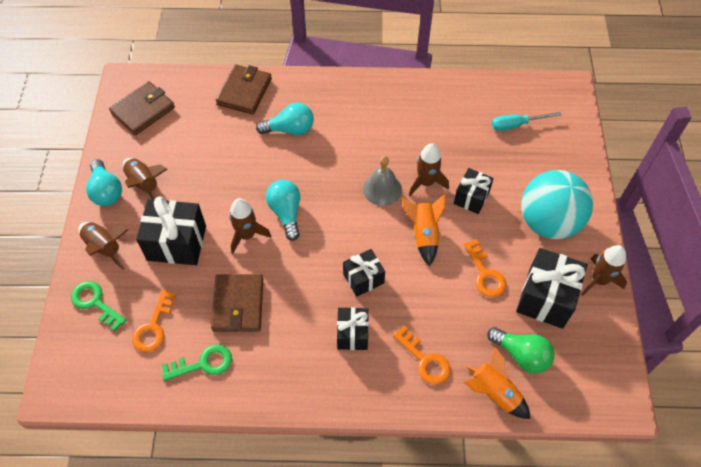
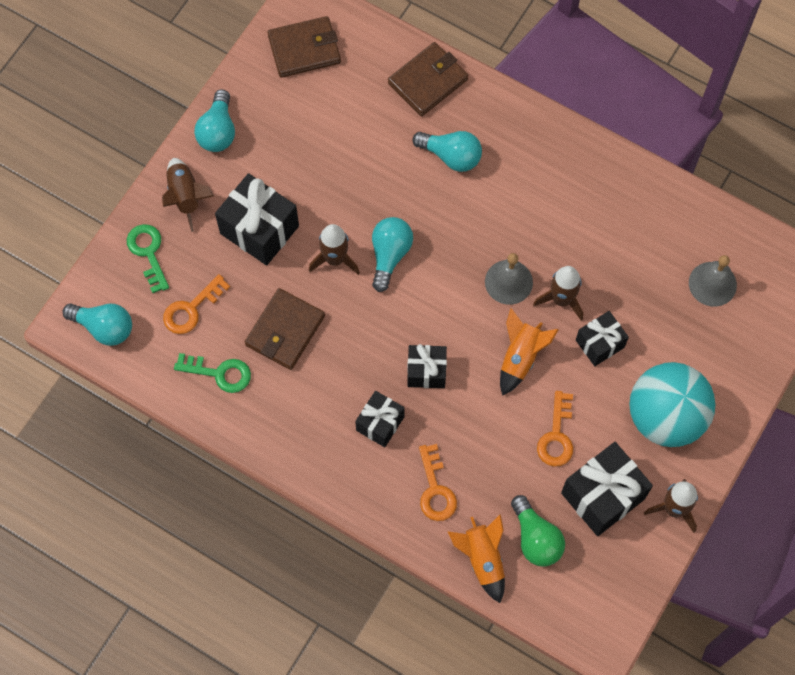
camera: 30 degrees right, 10 degrees up
brown rocket [123,158,168,200] -> none
turquoise screwdriver [492,112,562,131] -> grey bell [689,255,737,307]
none -> turquoise light bulb [63,303,132,346]

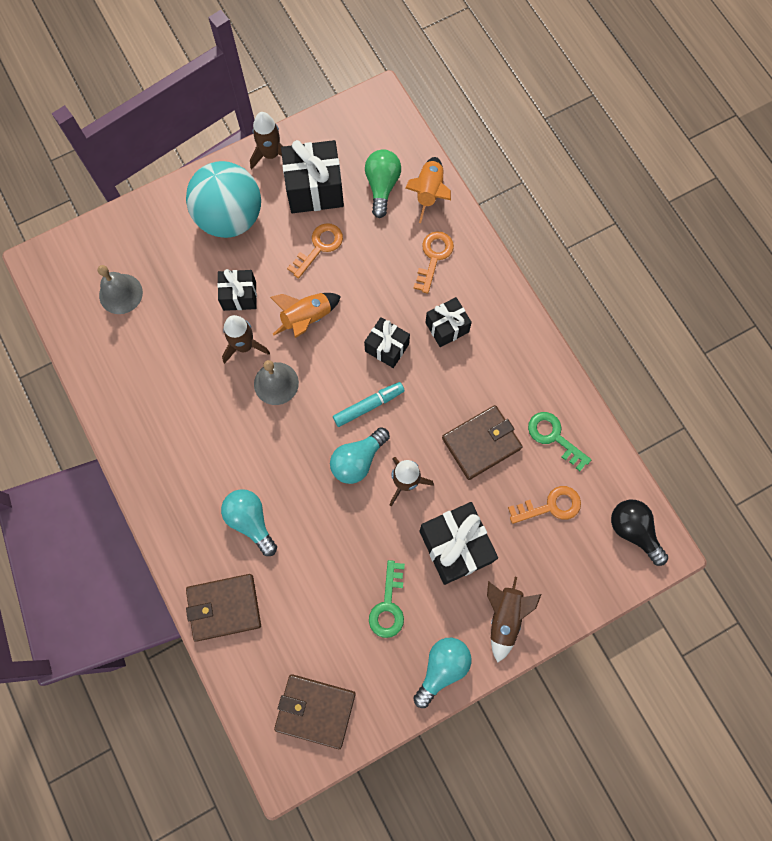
camera: 150 degrees left, 5 degrees up
turquoise light bulb [63,303,132,346] -> black light bulb [611,499,668,566]
green key [127,224,169,293] -> green key moved to [369,560,405,638]
none -> turquoise marker [333,382,405,427]

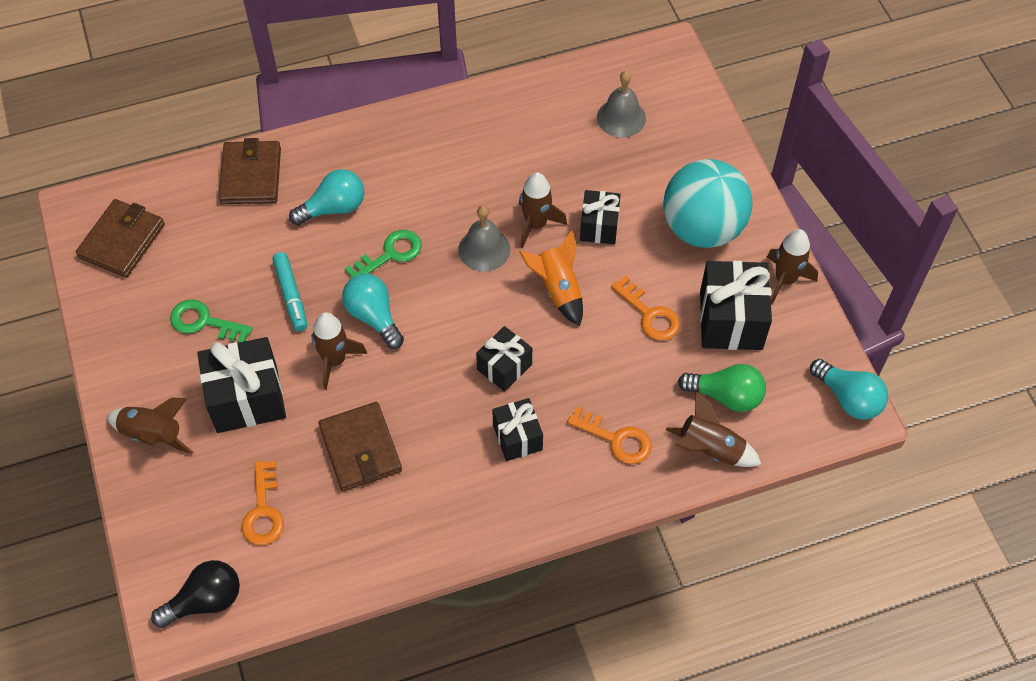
camera: 100 degrees right, 15 degrees down
turquoise marker [333,382,405,427] -> turquoise marker moved to [272,252,307,331]
orange rocket [405,157,451,223] -> brown rocket [666,392,762,467]
turquoise light bulb [413,638,471,708] -> turquoise light bulb moved to [810,359,888,420]
green key [528,412,591,471] -> green key moved to [345,230,422,279]

